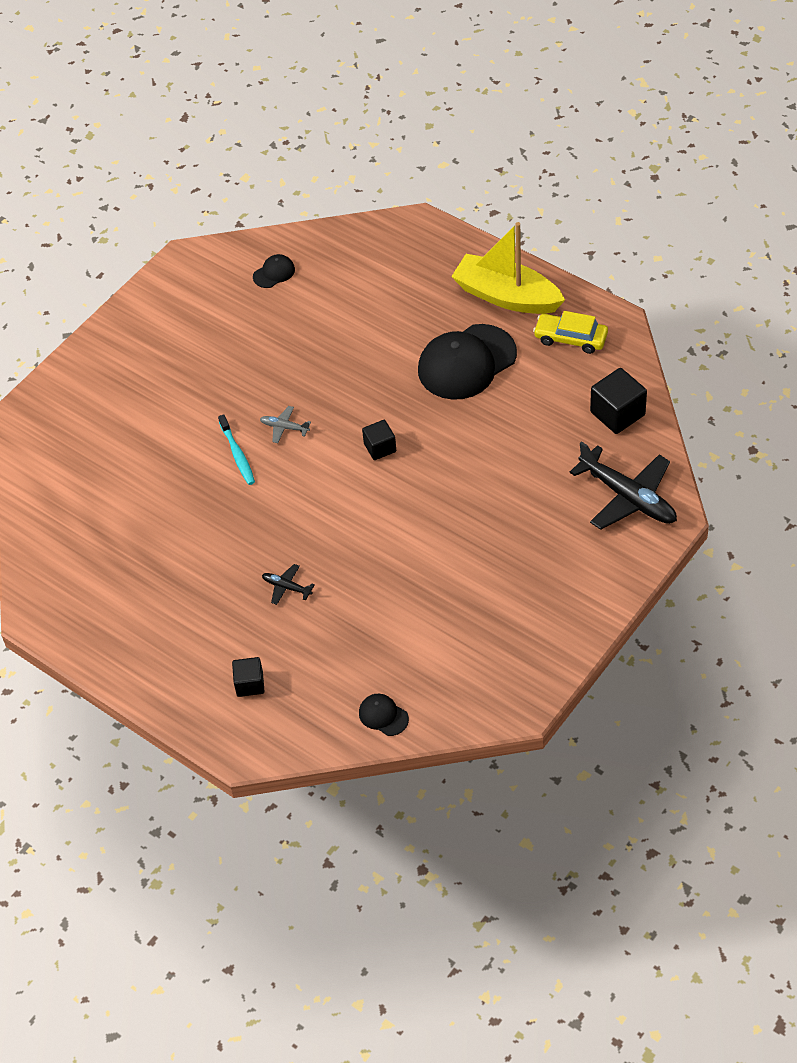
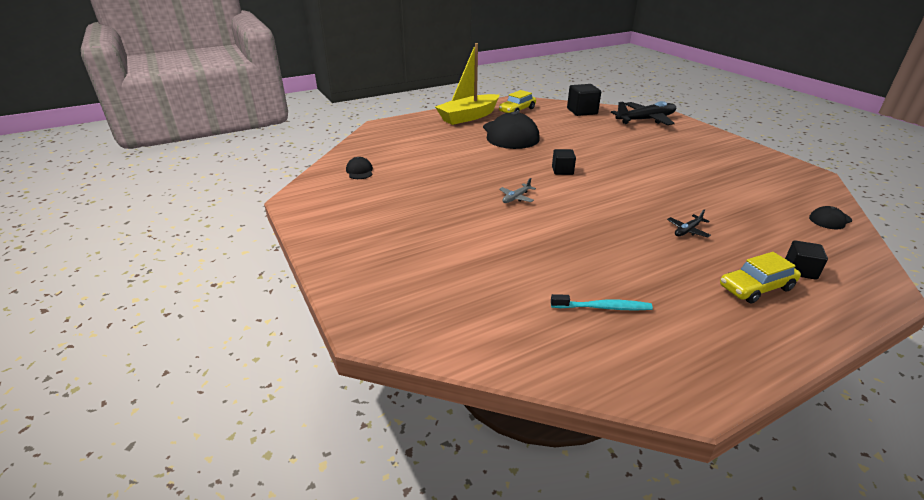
camera: 70 degrees left, 20 degrees down
turquoise toothbrush [218,414,255,485] -> turquoise toothbrush moved to [551,294,653,311]
none -> yellow car [720,252,801,303]

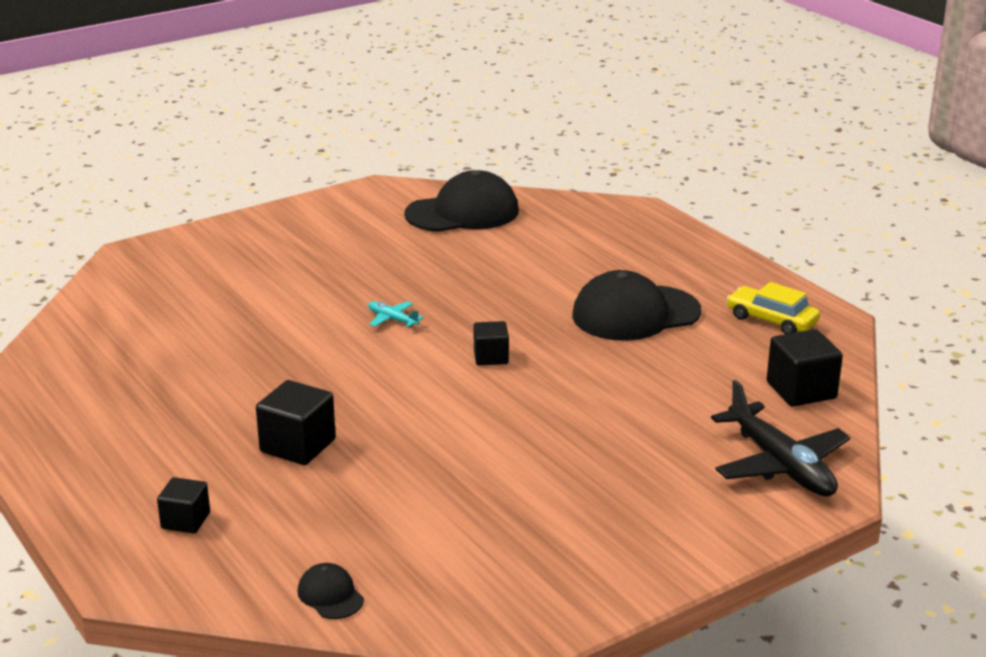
camera: 85 degrees right, 5 degrees down
black cap [346,157,373,179] -> black cap [404,170,519,232], size x2.26
yellow boat [435,43,500,125] -> none
grey plane [499,178,536,203] -> turquoise plane [368,301,424,327]
turquoise toothbrush [551,294,653,311] -> none
black plane [667,209,711,238] -> black cube [256,380,336,465]
yellow car [720,252,801,303] -> none

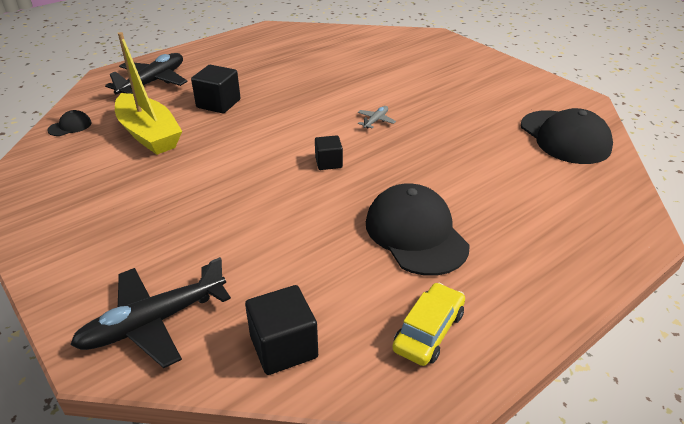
camera: 85 degrees right, 10 degrees up
black cube [157,477,210,533] -> black plane [105,53,188,94]
turquoise plane [368,301,424,327] -> grey plane [358,106,396,128]
none -> yellow boat [115,32,182,155]

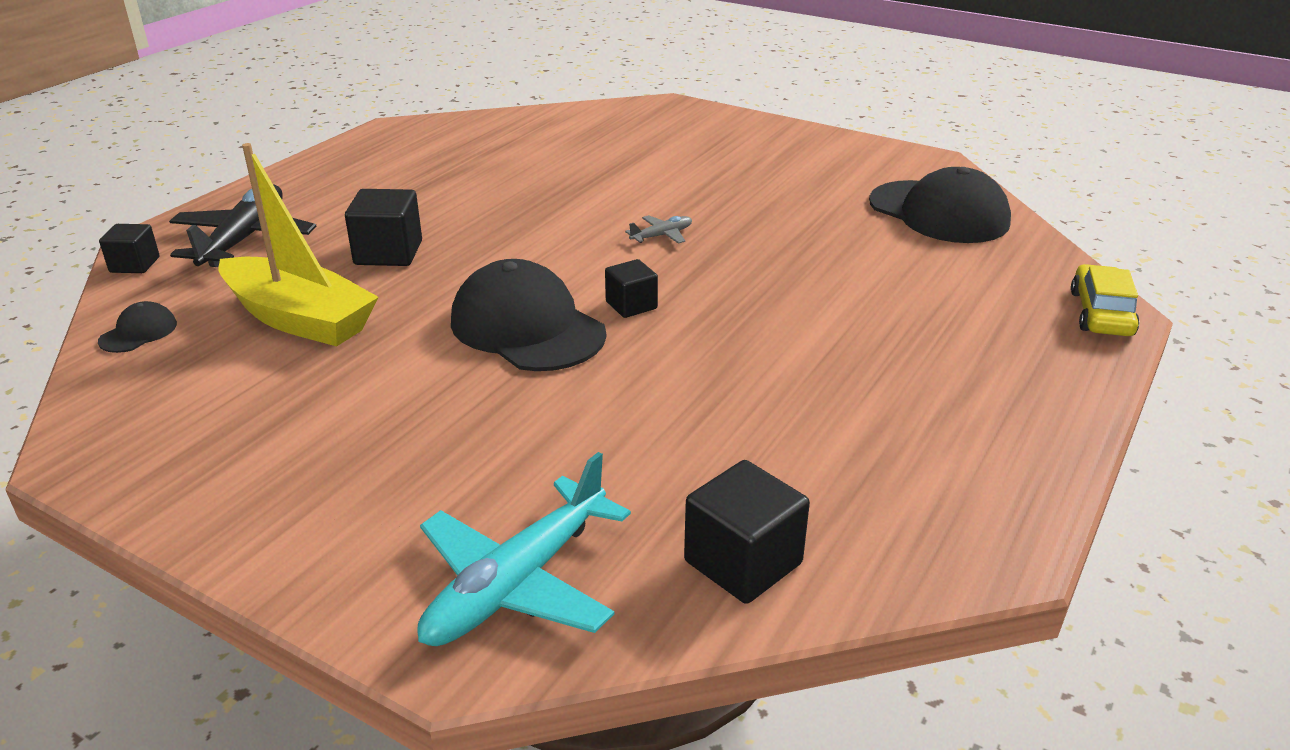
camera: 20 degrees left, 5 degrees down
black plane [70,257,231,368] -> turquoise plane [417,452,631,646]
grey plane [358,106,396,128] -> grey plane turned 45 degrees clockwise [625,215,692,244]
black cap [366,183,470,276] -> black cap moved to [451,259,606,371]
yellow car [392,283,465,366] -> yellow car moved to [1071,264,1140,336]
none -> black cube [99,224,160,273]

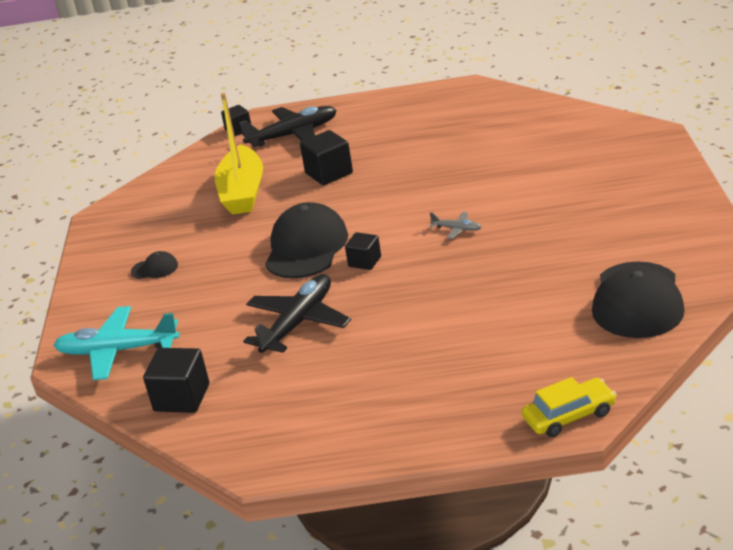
camera: 60 degrees right, 0 degrees up
black cap [98,301,177,353] -> black cap moved to [131,251,178,279]
none -> black plane [243,274,351,353]

